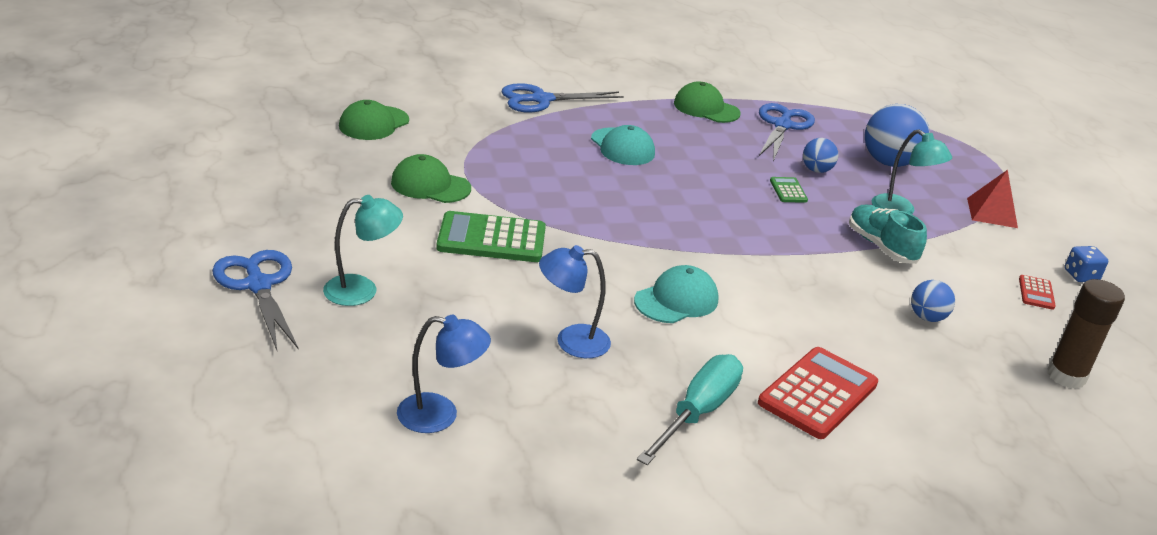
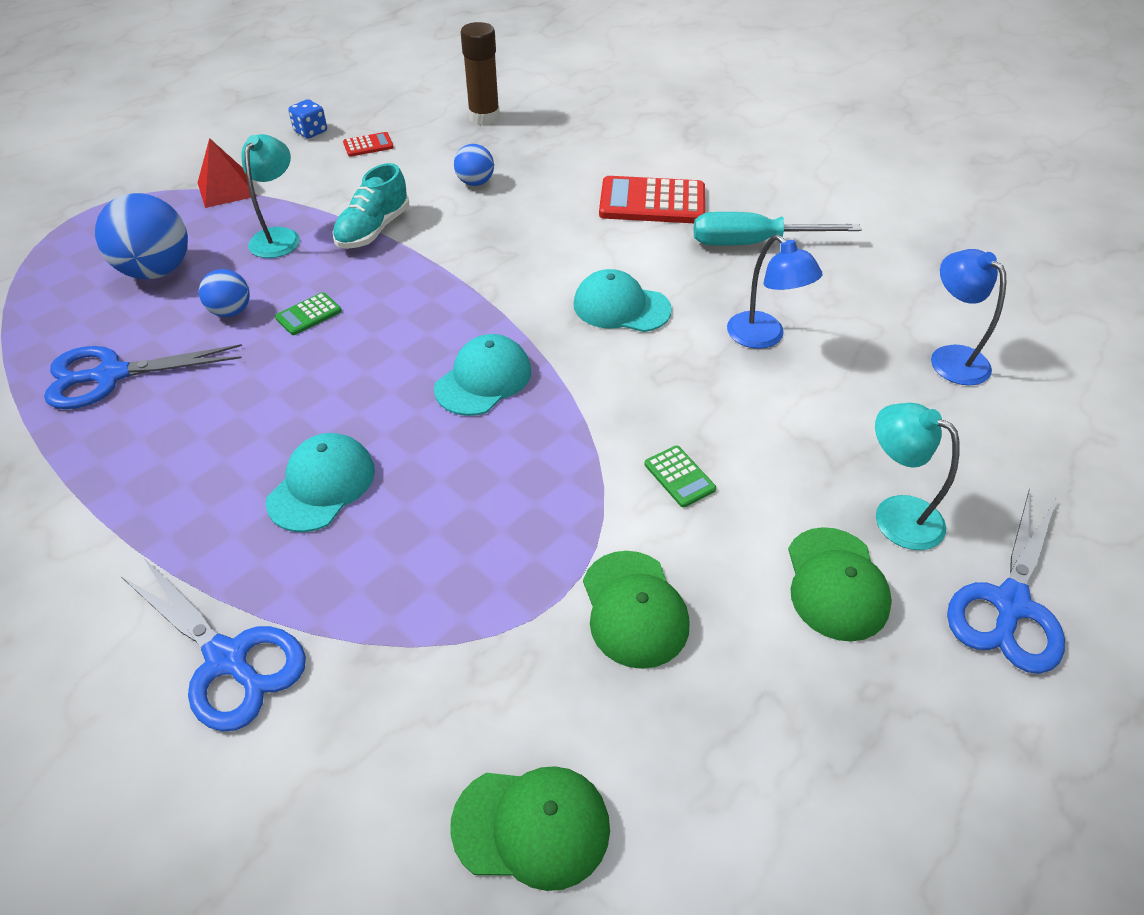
camera: 120 degrees left, 15 degrees up
green calculator [436,211,546,262] -> green calculator [644,446,716,507], size x0.48
green cap [674,81,741,123] -> green cap moved to [788,527,892,642]
none -> turquoise cap [434,334,531,416]

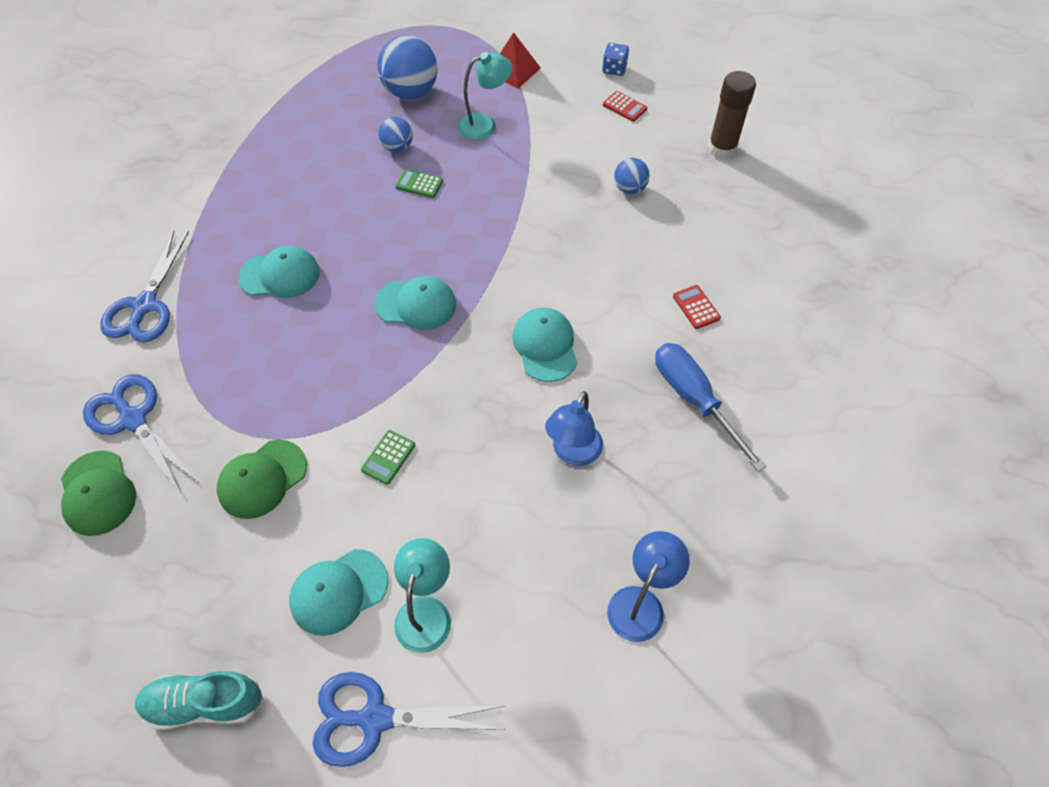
camera: 60 degrees right, 10 degrees up
blue scissors [44,344,242,409] -> blue scissors moved to [83,374,198,493]
turquoise shoe [332,163,409,249] -> turquoise shoe moved to [135,671,264,730]
red calculator [599,176,705,223] -> red calculator [673,285,721,329], size x0.48
turquoise screwdriver [694,212,862,246] -> blue screwdriver [655,343,766,472]
green cap [788,527,892,642] -> turquoise cap [289,549,388,636]

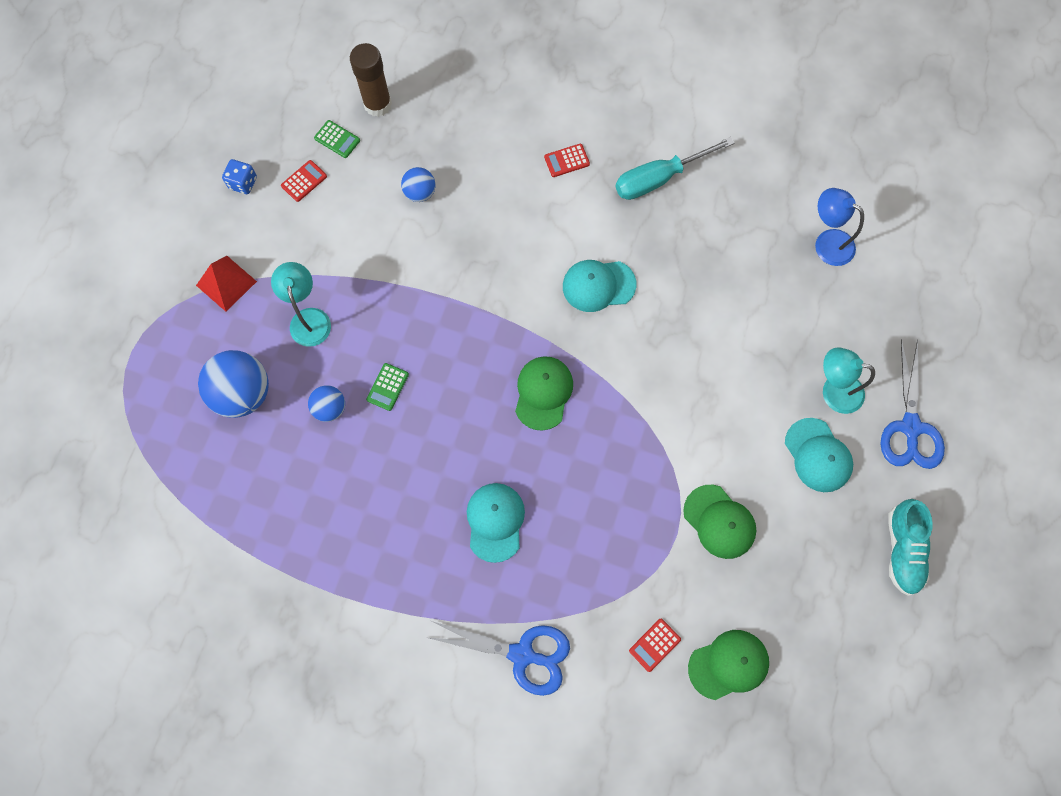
camera: 85 degrees left, 15 degrees up
blue scissors [83,374,198,493] -> red calculator [629,619,681,672]
green calculator [361,430,415,485] -> green calculator moved to [314,120,360,158]
turquoise cap [374,276,456,330] -> green cap [515,356,573,430]
blue lamp [545,391,603,466] -> none
blue screwdriver [655,343,766,472] -> turquoise screwdriver [615,137,735,200]

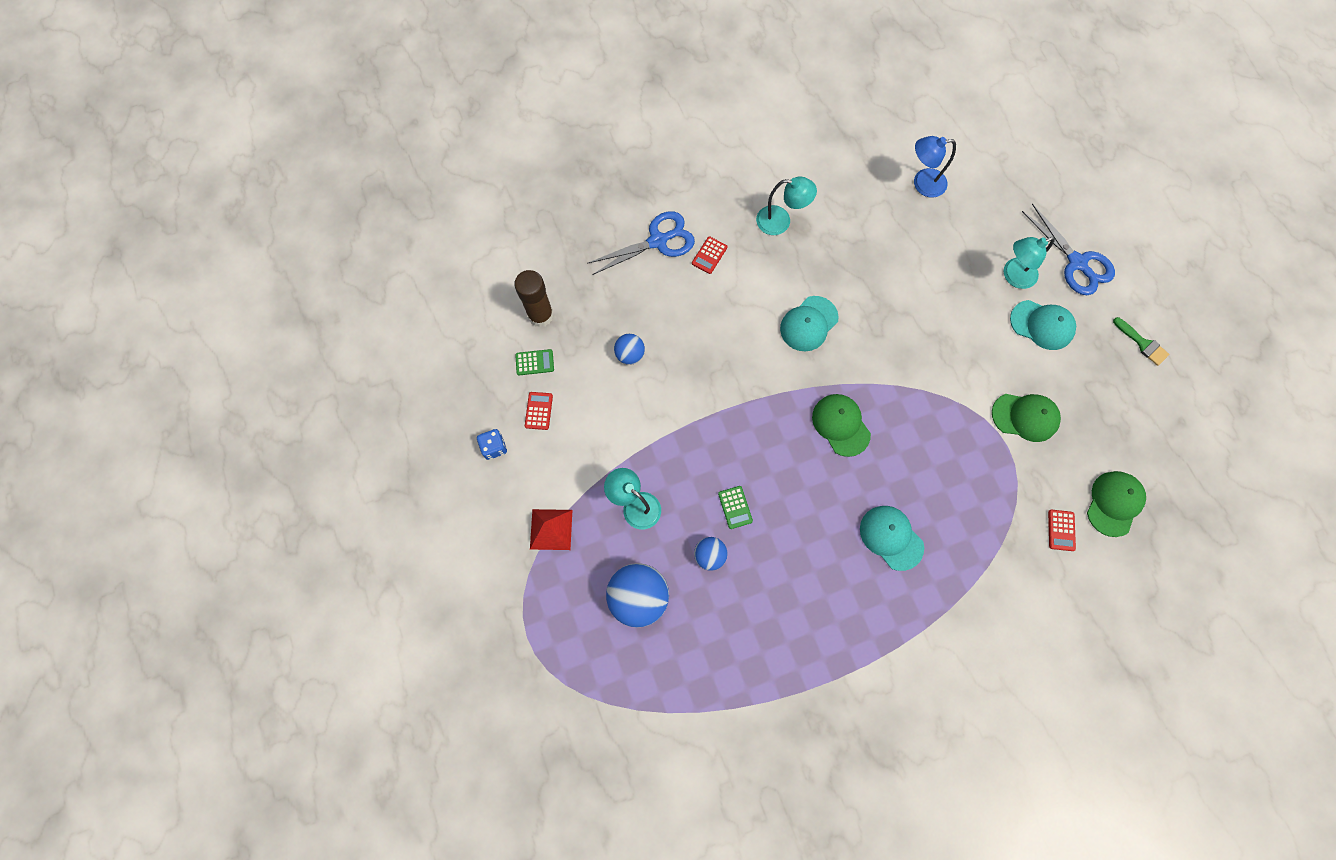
camera: 40 degrees left, 0 degrees up
blue scissors [425,621,570,696] -> blue scissors moved to [587,211,695,275]
turquoise screwdriver [615,137,735,200] -> turquoise lamp [756,176,817,235]
turquoise shoe [889,499,933,596] -> green brush [1113,317,1169,366]

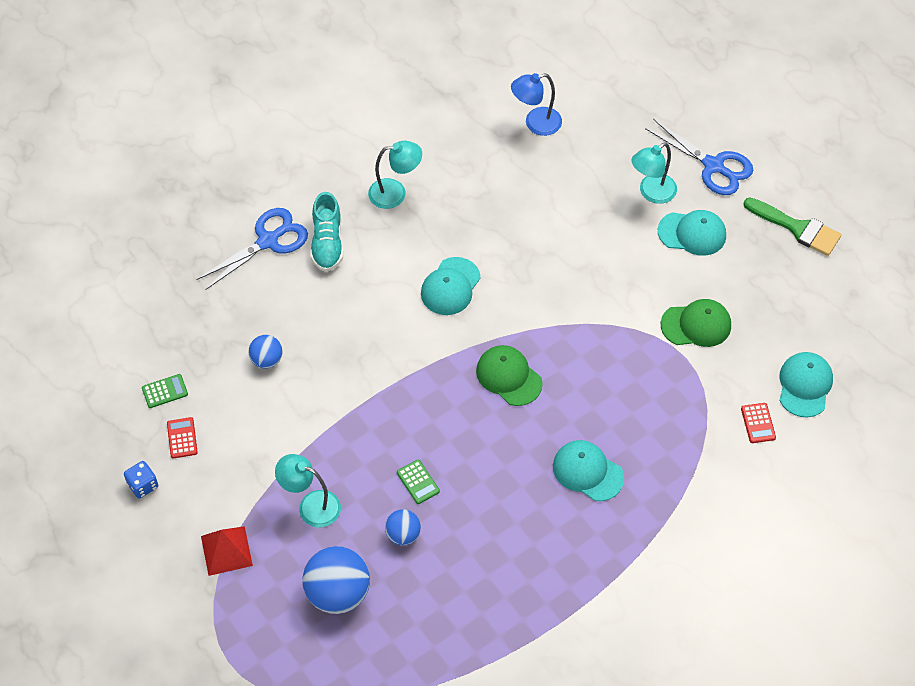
camera: 15 degrees left, 15 degrees down
brown glue stick [514,270,554,327] -> none
red calculator [692,236,727,274] -> turquoise shoe [311,192,343,272]
green cap [1087,471,1146,537] -> turquoise cap [780,352,833,417]
green brush [1113,317,1169,366] -> green brush [744,198,842,256], size x1.56

